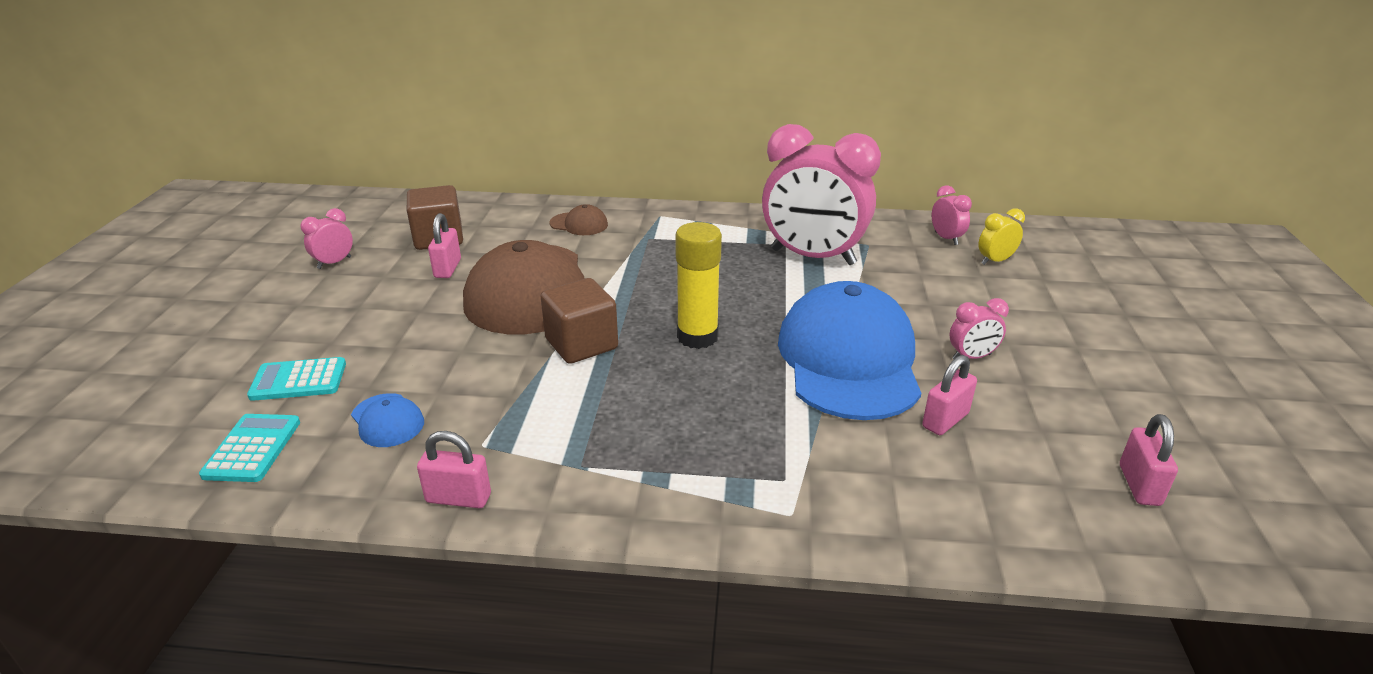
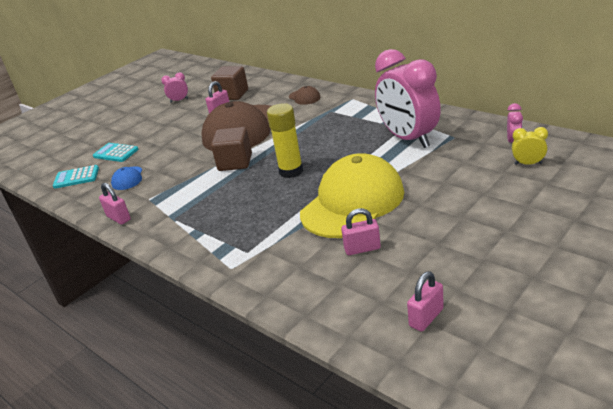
camera: 40 degrees right, 0 degrees up
turquoise calculator [199,414,300,482] -> turquoise calculator turned 135 degrees counterclockwise [53,165,99,189]
blue cap [778,281,921,420] -> yellow cap [300,153,404,238]
pink clock [950,298,1009,359] -> none

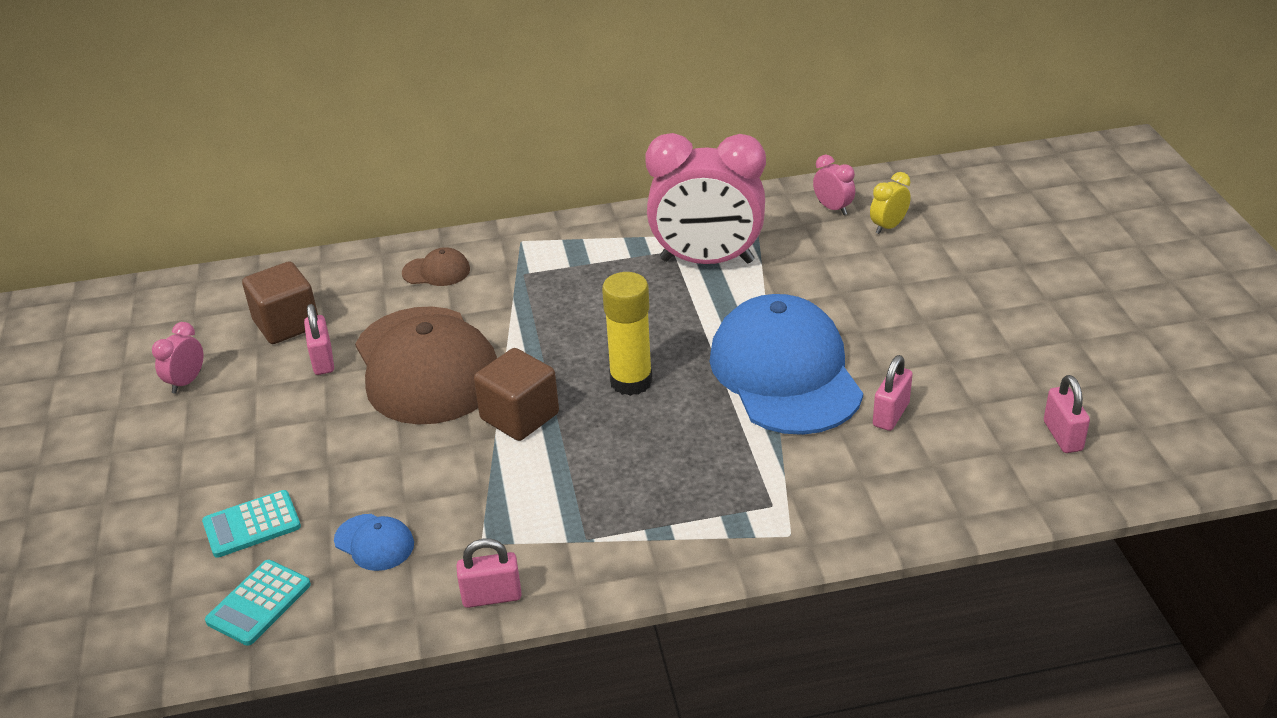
camera: 55 degrees left, 5 degrees up
yellow cap [300,153,404,238] -> blue cap [709,294,863,435]

